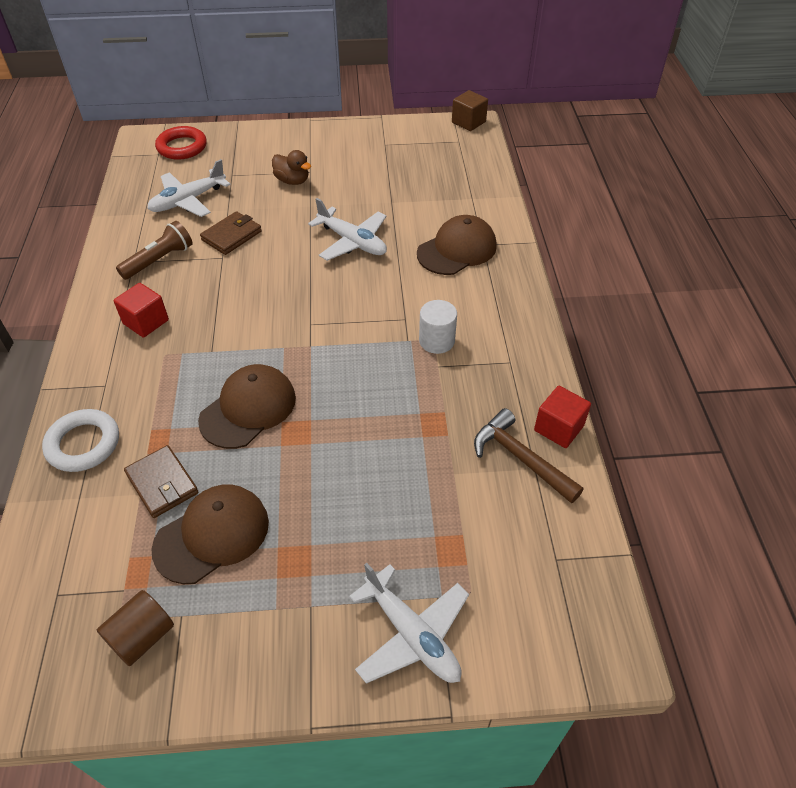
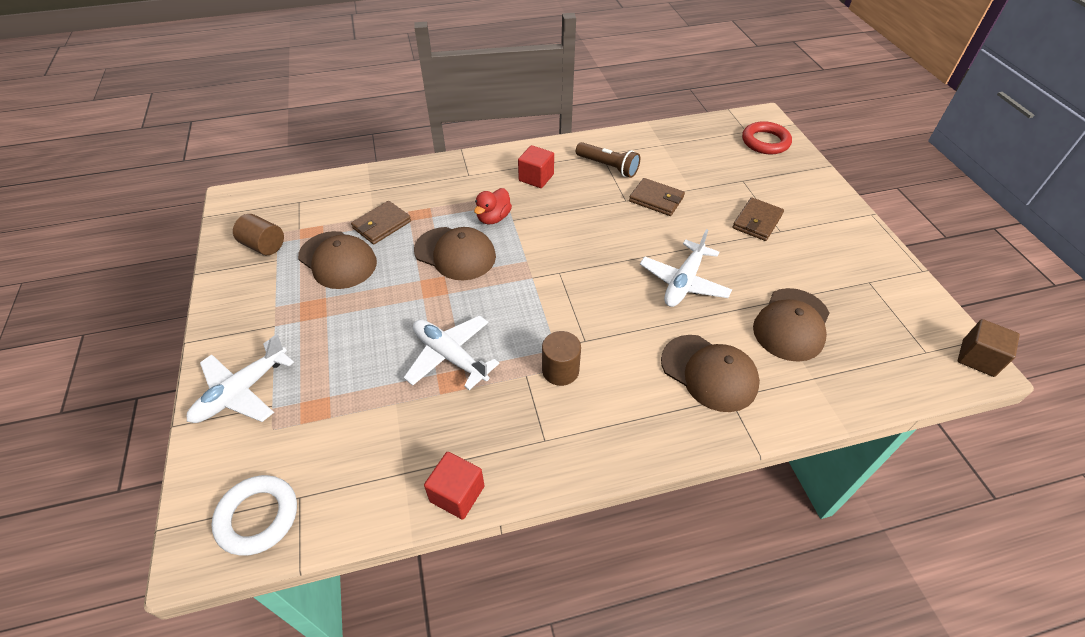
camera: 80 degrees right, 0 degrees up
white ring [42,409,119,472] -> white ring moved to [212,475,297,556]
white plane [147,159,230,217] -> white plane moved to [404,315,499,390]
brown duck [272,150,311,185] -> brown wallet [732,197,784,241]
white cylinder [419,300,457,354] -> brown cylinder [542,331,581,386]
brown hammer [474,408,584,503] -> none
none -> red duck [474,188,512,224]
none -> brown cap [753,288,829,362]

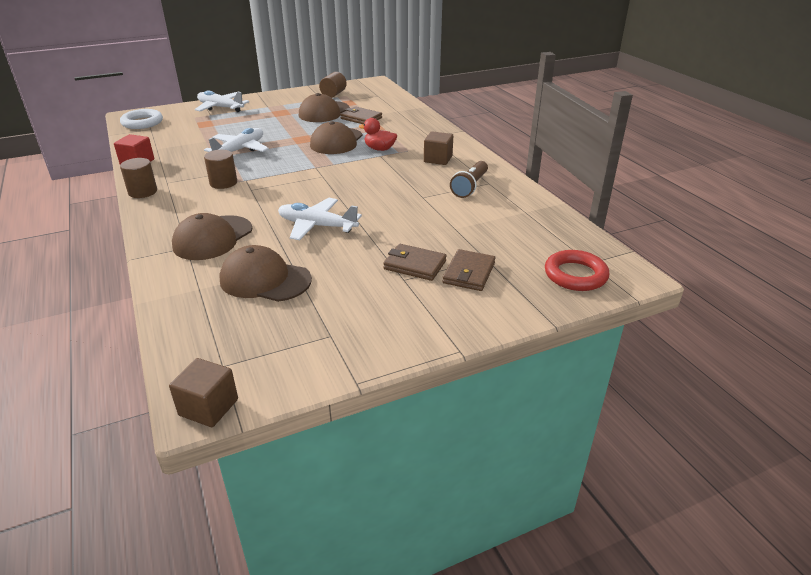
camera: 80 degrees right, 15 degrees down
red cube [518,145,554,188] -> brown cube [424,131,453,165]
brown wallet [629,178,685,216] -> brown wallet moved to [443,249,496,291]
none -> brown cylinder [120,158,157,198]

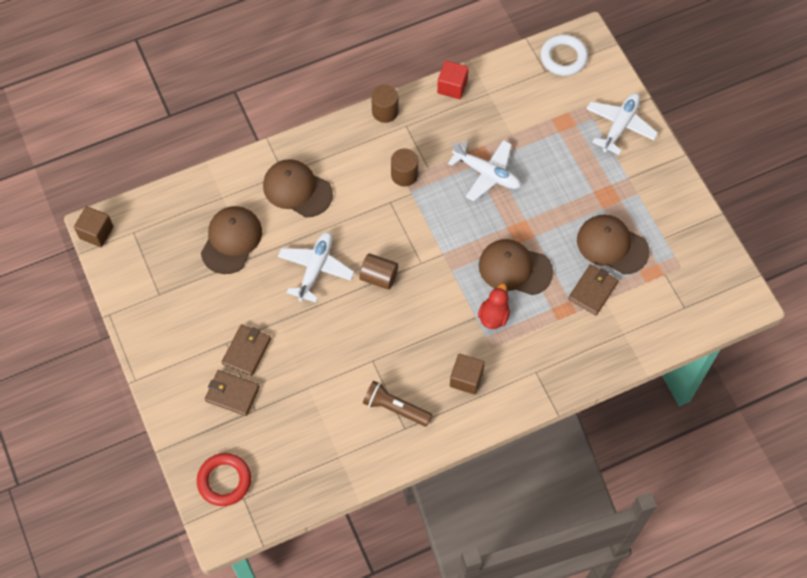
camera: 90 degrees right, 30 degrees up
brown cylinder [319,72,347,98] -> brown cylinder moved to [359,253,398,289]

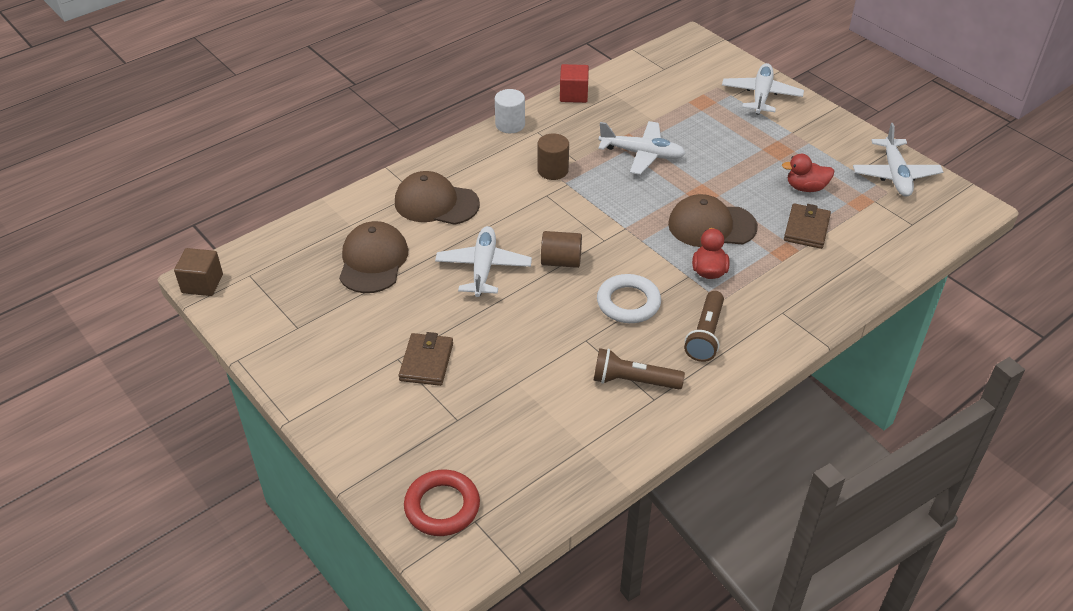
camera: 15 degrees left, 20 degrees down
brown wallet [205,370,260,416] -> none
brown cylinder [371,85,398,123] -> white cylinder [495,89,525,133]
brown cube [450,354,485,395] -> brown flashlight [684,291,724,362]
white ring [541,34,588,76] -> white ring moved to [597,274,661,323]
brown cap [577,215,650,275] -> red duck [782,154,834,192]
none -> white plane [853,123,943,197]

